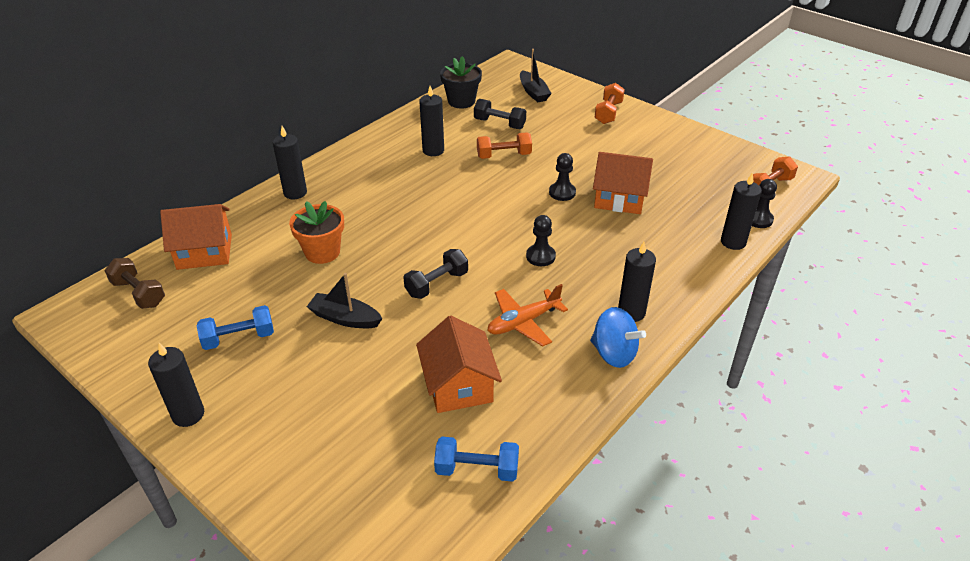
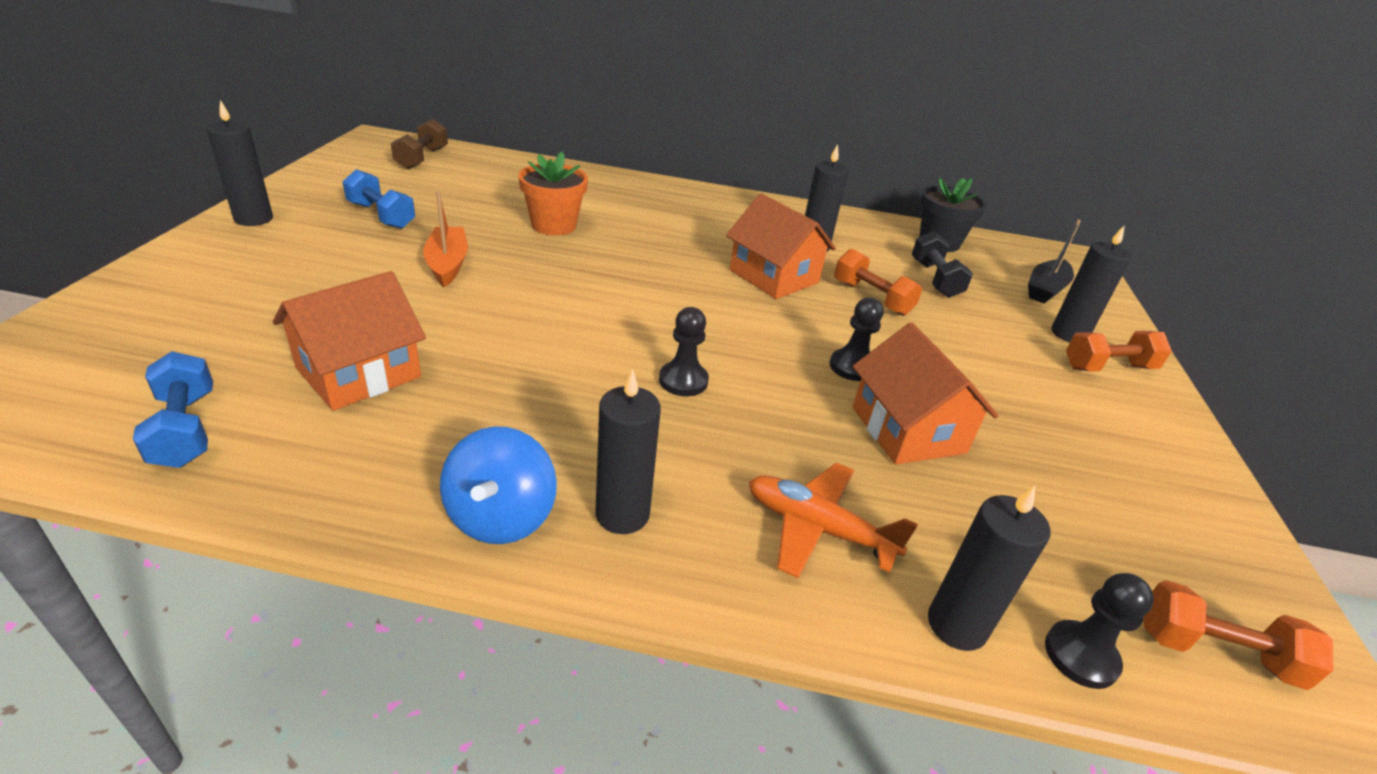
camera: 55 degrees right, 5 degrees down
orange house [160,204,232,270] -> orange house moved to [726,193,836,299]
black candle [273,126,307,199] -> black candle moved to [1051,225,1132,342]
black boat [307,273,382,328] -> orange boat [423,191,468,287]
black dumbbell [403,249,468,299] -> none
orange plane [487,284,568,347] -> orange plane moved to [749,463,918,578]

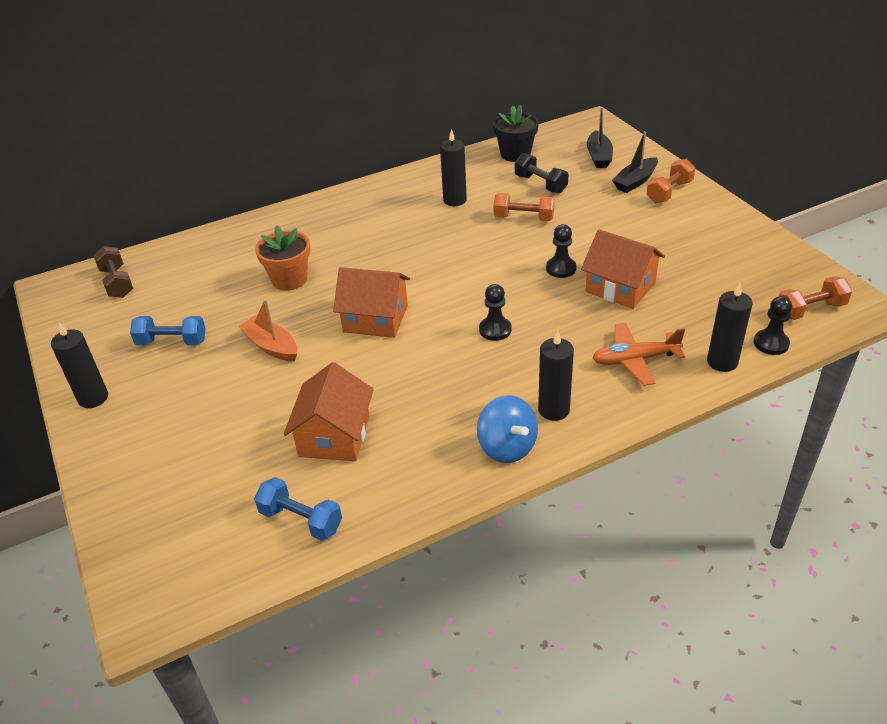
camera: 30 degrees left, 5 degrees up
orange house [726,193,836,299] -> orange house moved to [333,267,410,338]
black candle [1051,225,1132,342] -> black boat [612,131,658,193]

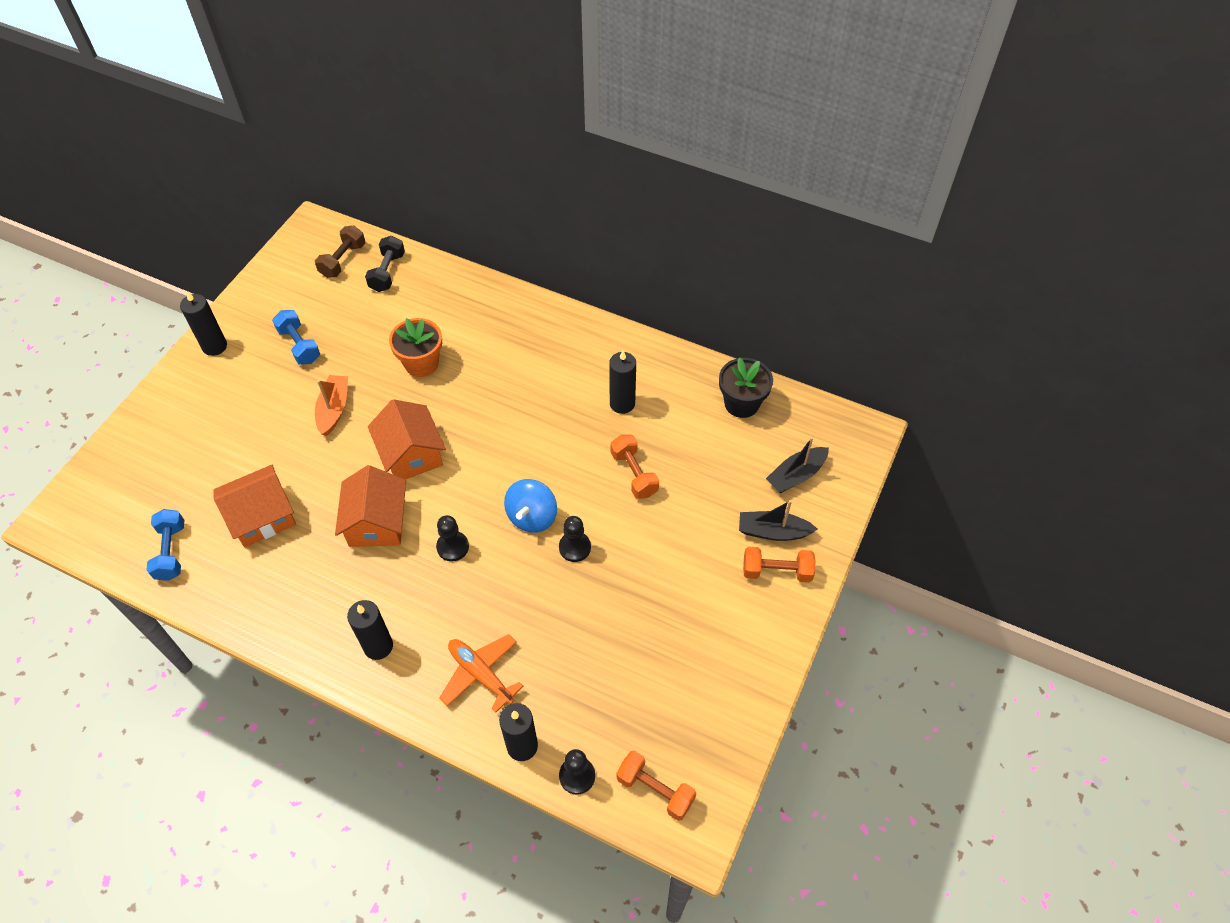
camera: 50 degrees right, 15 degrees up
blue spinning top [477,395,538,463] -> blue spinning top moved to [504,479,557,533]
black dumbbell [515,153,568,194] -> black dumbbell moved to [365,236,405,292]
orange house [581,229,665,309] -> orange house moved to [335,465,406,547]

